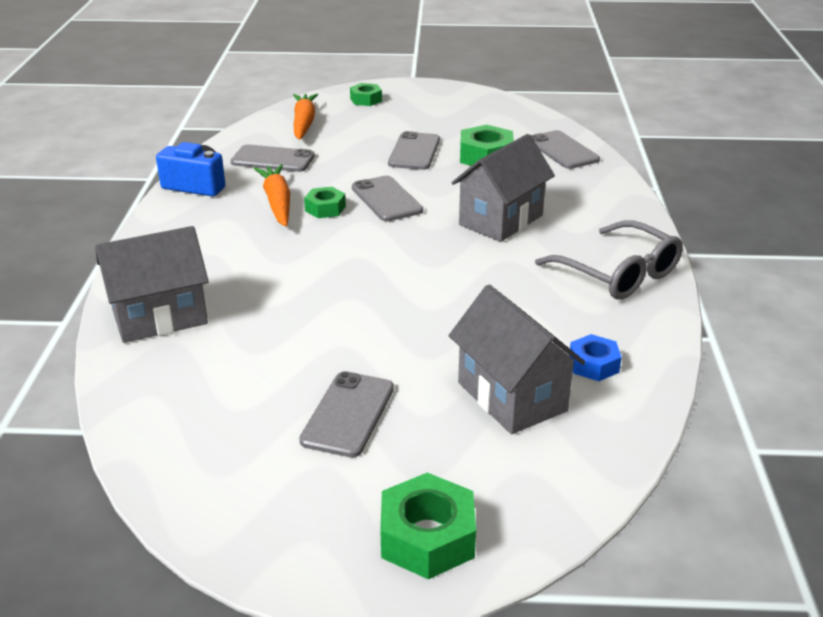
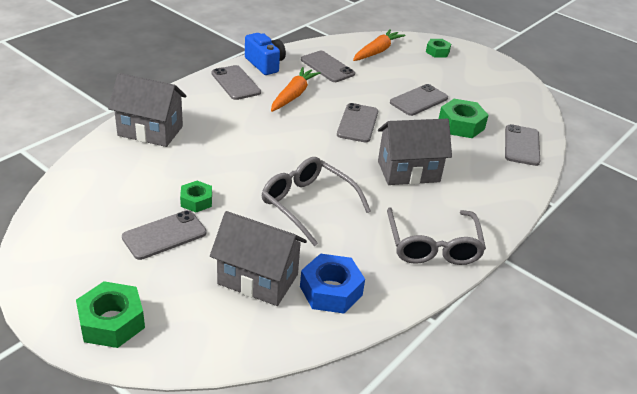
camera: 35 degrees right, 5 degrees up
green nut [304,187,346,218] -> green nut moved to [180,181,212,212]
grey house [449,285,585,434] -> grey house turned 75 degrees counterclockwise [210,211,307,306]
blue nut [569,334,622,381] -> blue nut [300,253,365,314], size x1.61
none -> grey phone [211,65,261,100]
none -> grey glasses [261,157,371,246]

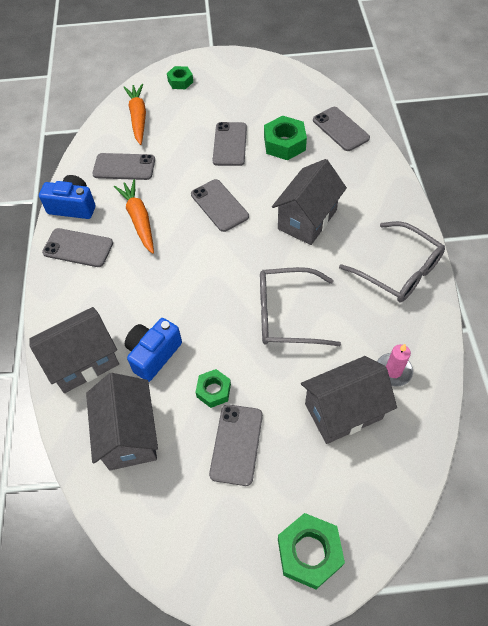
camera: 40 degrees left, 20 degrees up
blue nut [300,253,365,314] -> pink candle [377,344,413,387]
none -> grey house [86,373,158,470]
none -> blue camera [125,318,182,382]

